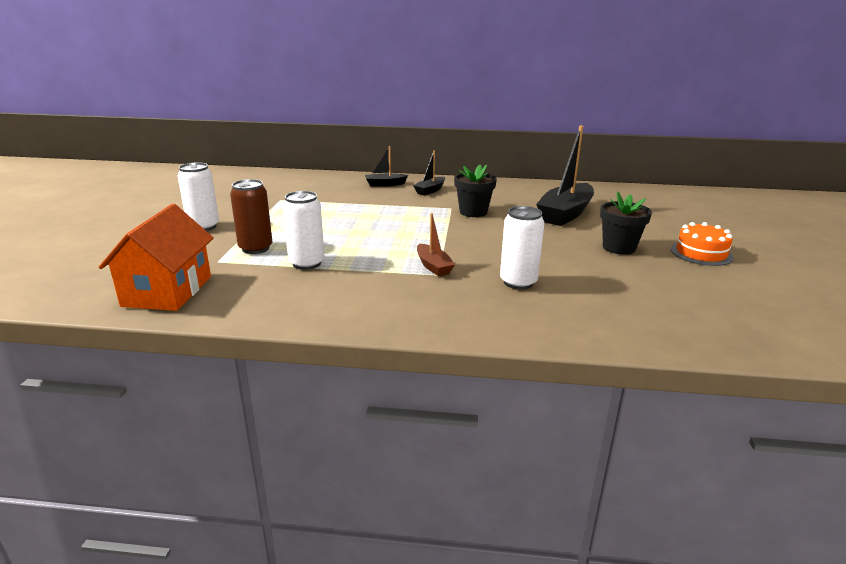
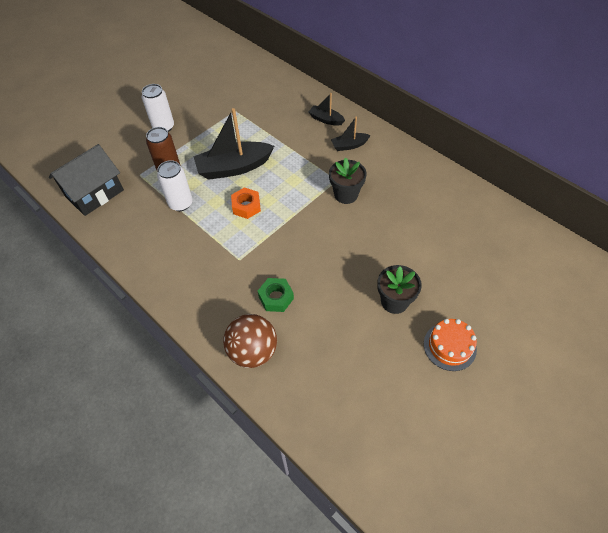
camera: 40 degrees right, 30 degrees up
orange house [99,204,214,311] -> black house [49,144,124,216]
brown boat [417,213,455,276] -> none
white can [500,206,545,289] -> green nut [258,278,294,312]
black boat [536,126,594,226] -> black boat moved to [194,108,274,180]
none -> brown ball [223,314,277,368]
none -> orange nut [231,187,261,219]

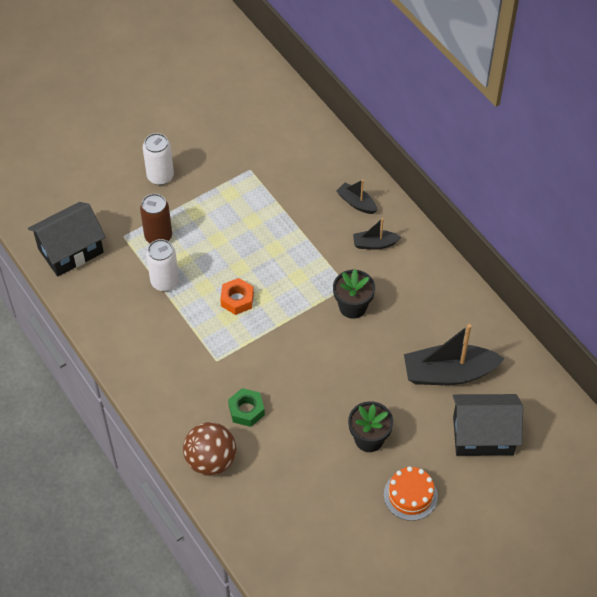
camera: 10 degrees right, 0 degrees up
black boat [194,108,274,180] -> black boat moved to [404,324,505,385]
none -> black house [452,394,523,456]

